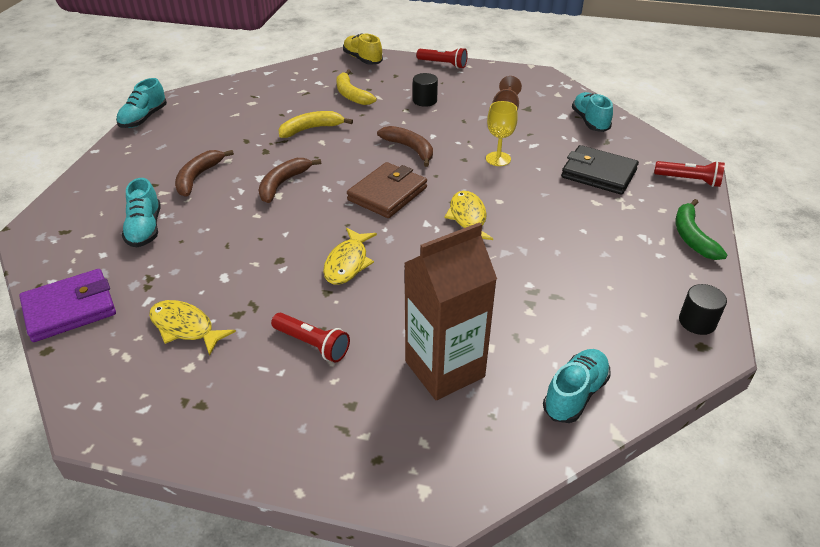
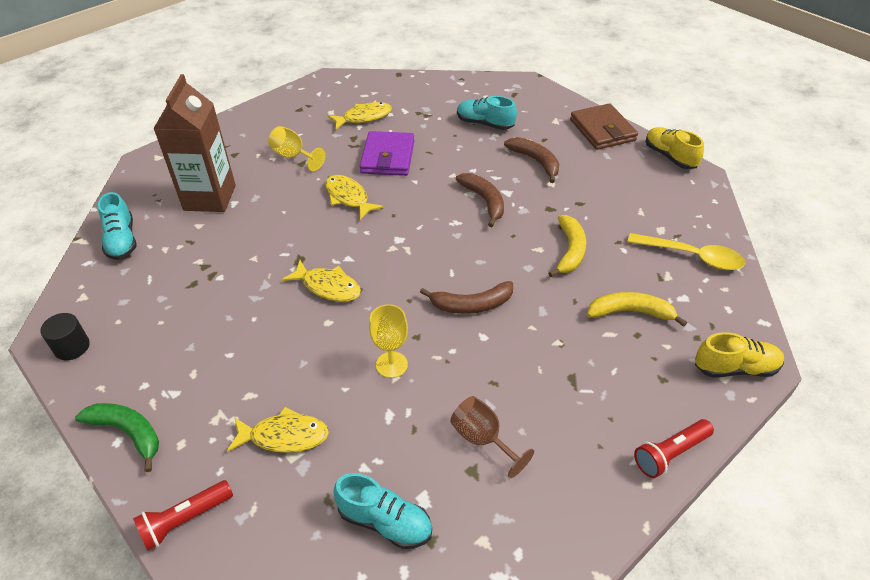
camera: 125 degrees right, 5 degrees up
purple wallet [19,269,116,342] -> purple wallet moved to [360,131,415,176]
turquoise shoe [116,78,167,128] -> yellow shoe [645,127,704,169]
red flashlight [271,313,350,363] -> yellow goblet [268,126,326,171]
brown wallet [347,162,427,218] -> brown wallet moved to [570,103,638,150]
black cylinder [413,73,438,107] -> none
black wallet [561,145,639,195] -> yellow fish [227,407,329,453]
none -> yellow spoon [628,233,745,270]

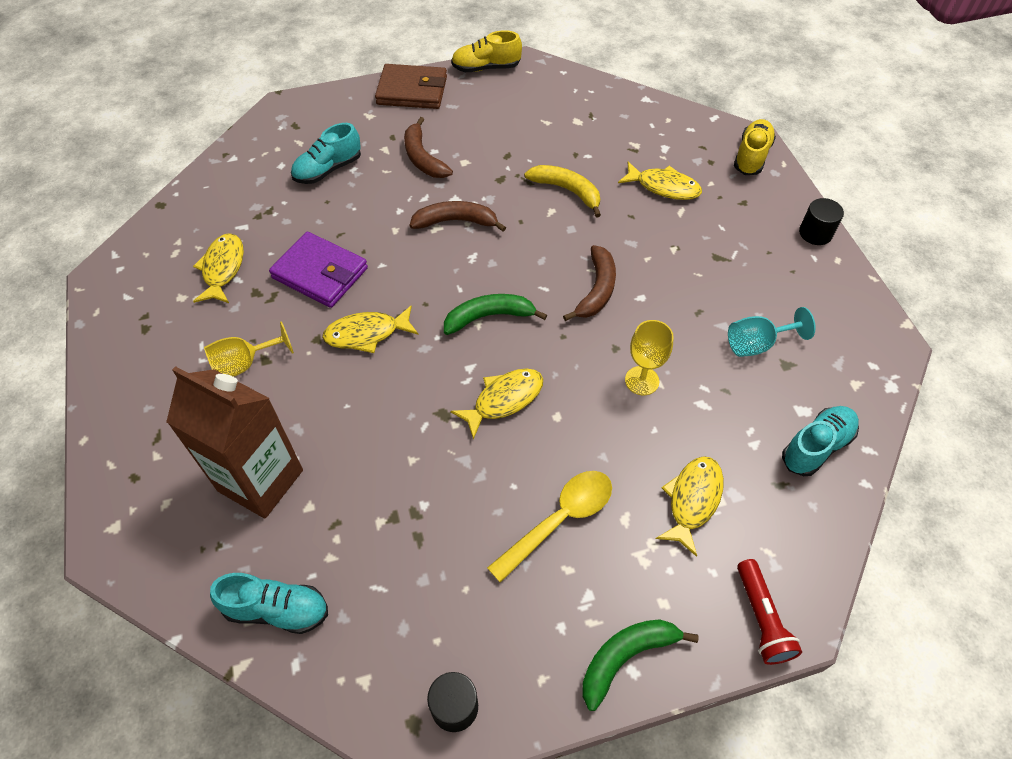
camera: 65 degrees left, 10 degrees up
brown goblet [450,396,534,478] -> turquoise goblet [728,307,815,357]
brown banana [504,137,559,183] -> brown banana turned 105 degrees counterclockwise [404,117,453,178]
yellow banana [587,292,687,327] -> yellow fish [618,161,702,200]
yellow spoon [628,233,745,270] -> yellow spoon moved to [487,471,612,583]
red flashlight [634,419,714,478] -> black cylinder [799,198,844,245]
none -> green banana [444,294,547,335]

